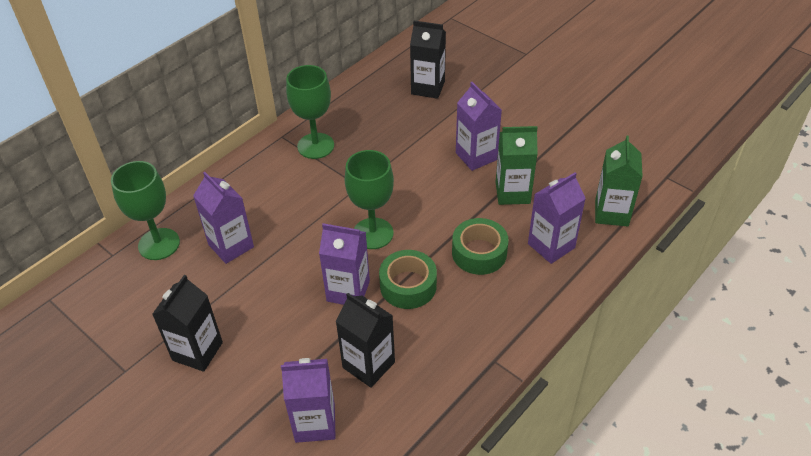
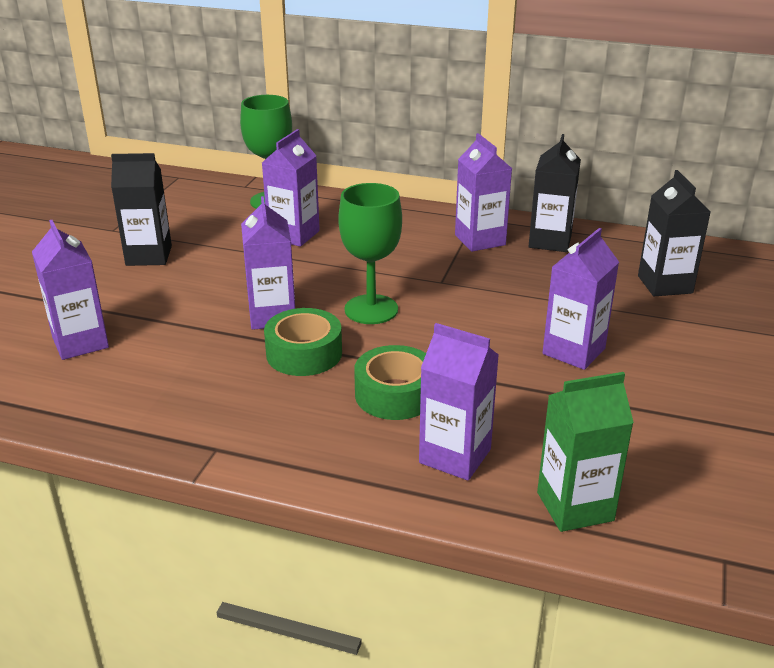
camera: 65 degrees right, 15 degrees down
green goblet [286,65,334,159] -> purple carton [455,133,512,252]
black carton [336,293,395,388] -> black carton moved to [528,134,581,252]
green carton [496,126,538,205] -> none

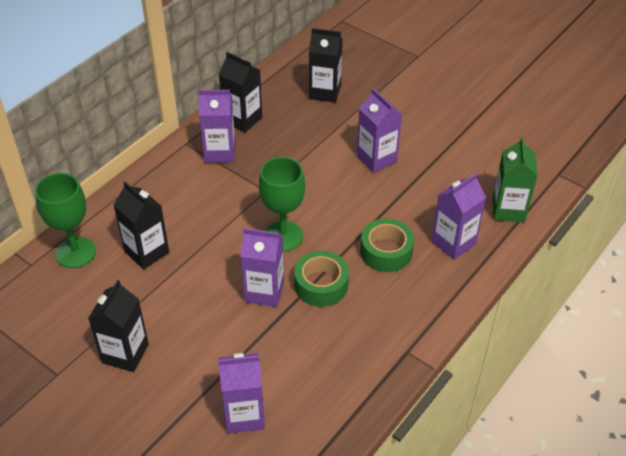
camera: 70 degrees left, 15 degrees up
purple carton [262,129,320,247] -> black carton [114,182,169,270]

